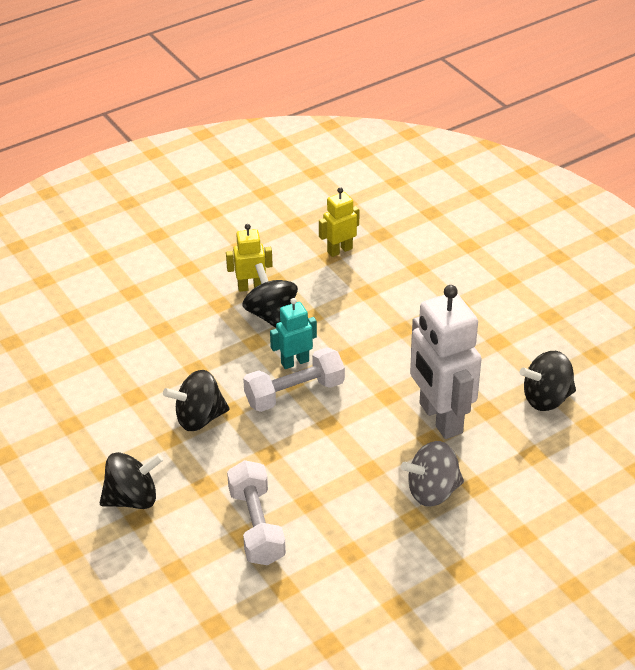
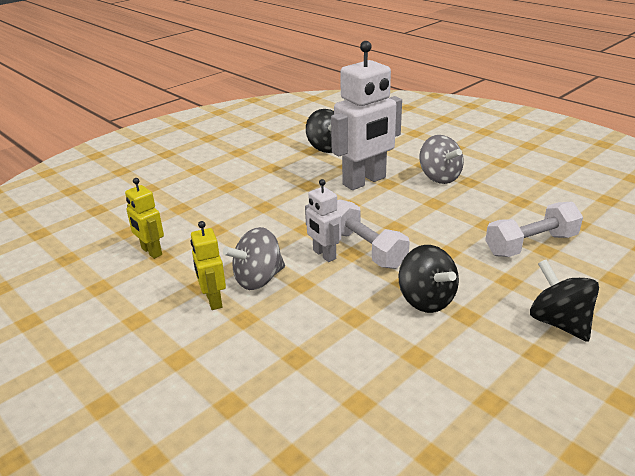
camera: 100 degrees left, 10 degrees down
black spinning top [242,263,298,328] -> grey spinning top [223,227,285,290]
turquoise robot [270,298,317,369] -> white robot [305,179,341,262]

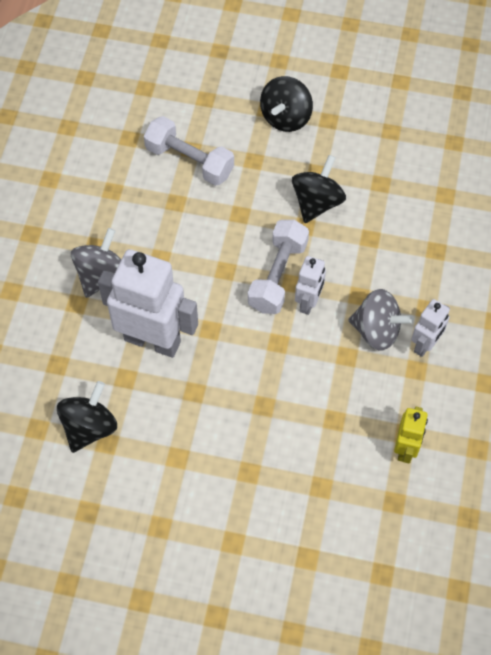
camera: 125 degrees left, 30 degrees up
yellow robot [191,221,226,310] -> white robot [411,299,450,357]

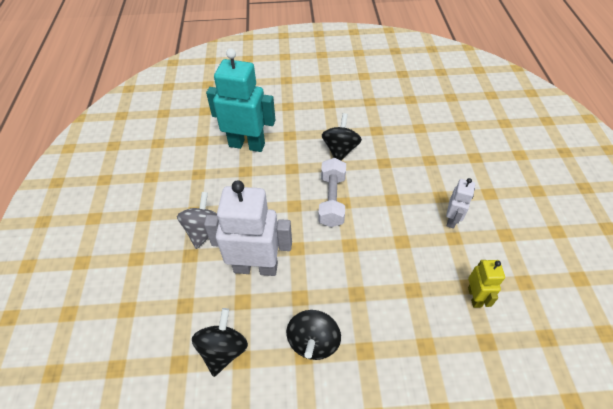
camera: 15 degrees left, 10 degrees down
white dumbbell [144,116,234,186] -> turquoise robot [206,48,275,152]
black spinning top [260,76,313,132] -> black spinning top moved to [286,310,341,360]
white robot [295,256,326,315] -> none
grey spinning top [348,289,414,350] -> none

